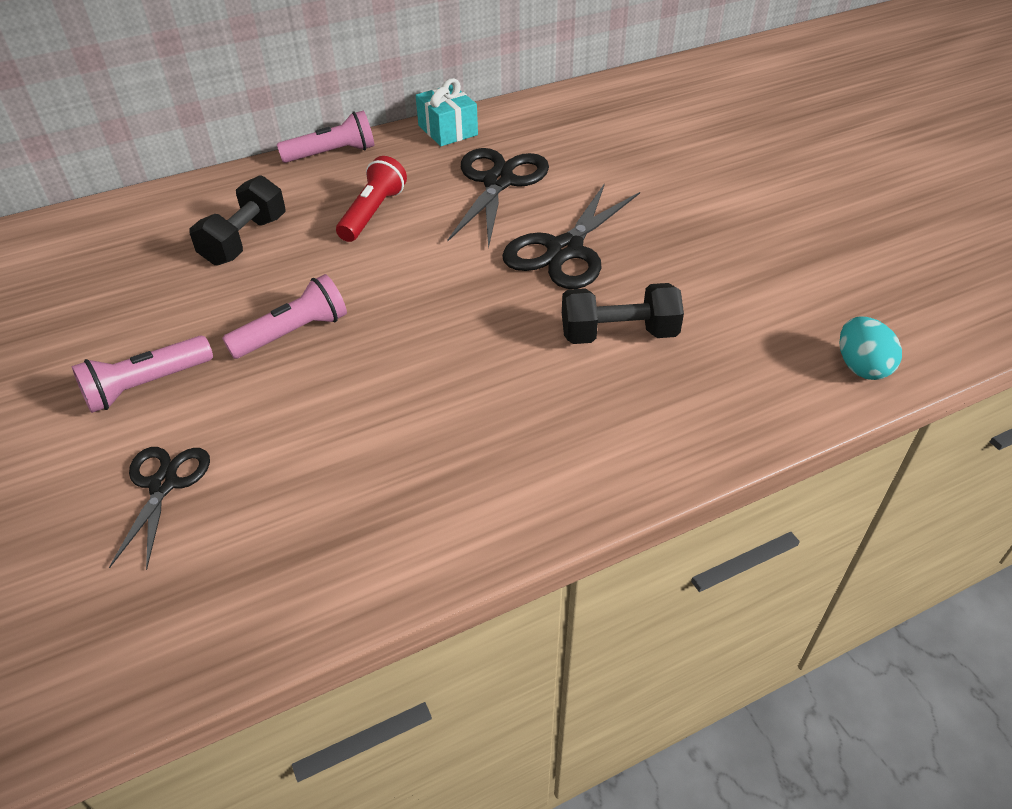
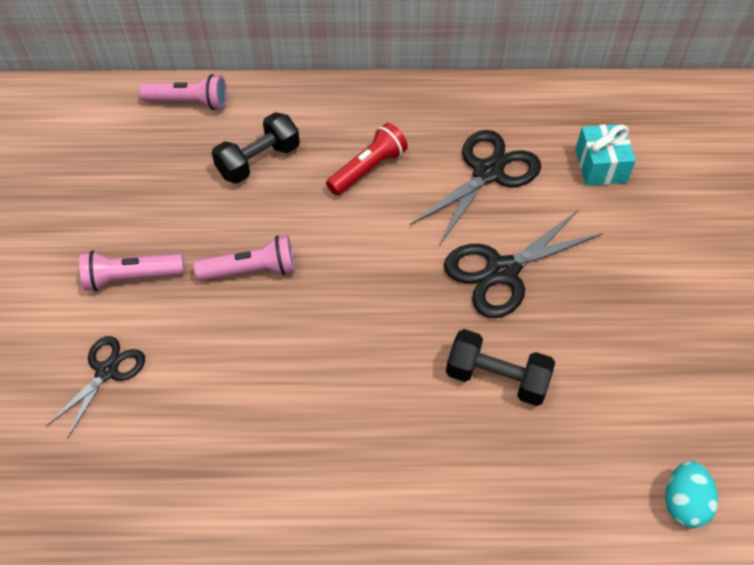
camera: 25 degrees right, 10 degrees up
pink flashlight [277,110,374,163] -> pink flashlight moved to [139,74,227,110]
turquoise gift [416,78,478,146] -> turquoise gift moved to [575,124,636,185]

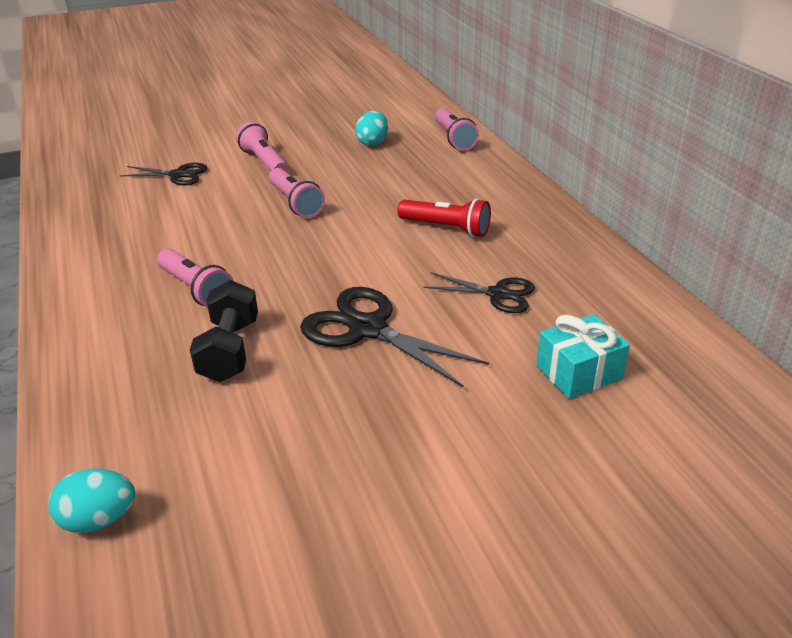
camera: 70 degrees right, 20 degrees down
black dumbbell [212,112,300,184] -> none
black scissors [410,130,541,244] -> black scissors [423,273,535,313], size x0.61
none -> pink flashlight [157,249,233,307]
none -> turquoise egg [355,111,388,146]

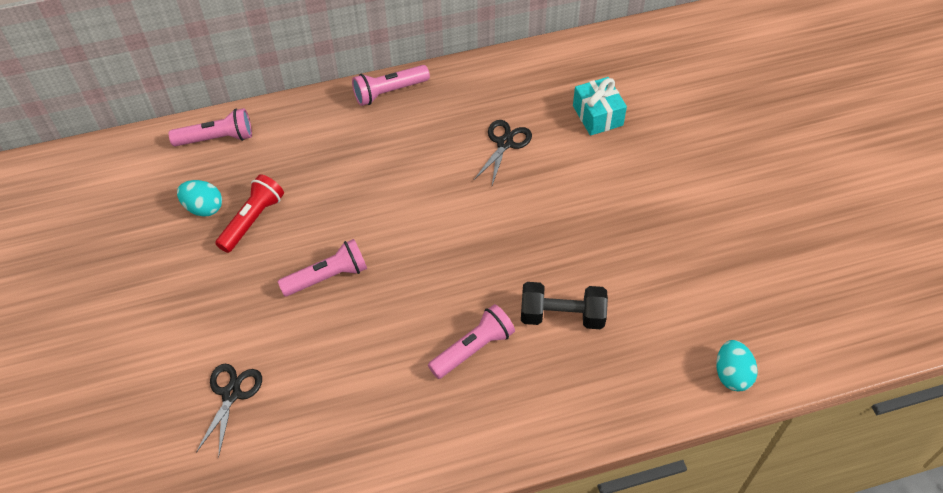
camera: 85 degrees left, 20 degrees up
pink flashlight [236,122,288,172] -> pink flashlight moved to [352,65,430,106]
black scissors [300,287,489,388] -> none
red flashlight [397,198,491,237] -> red flashlight moved to [215,174,284,253]

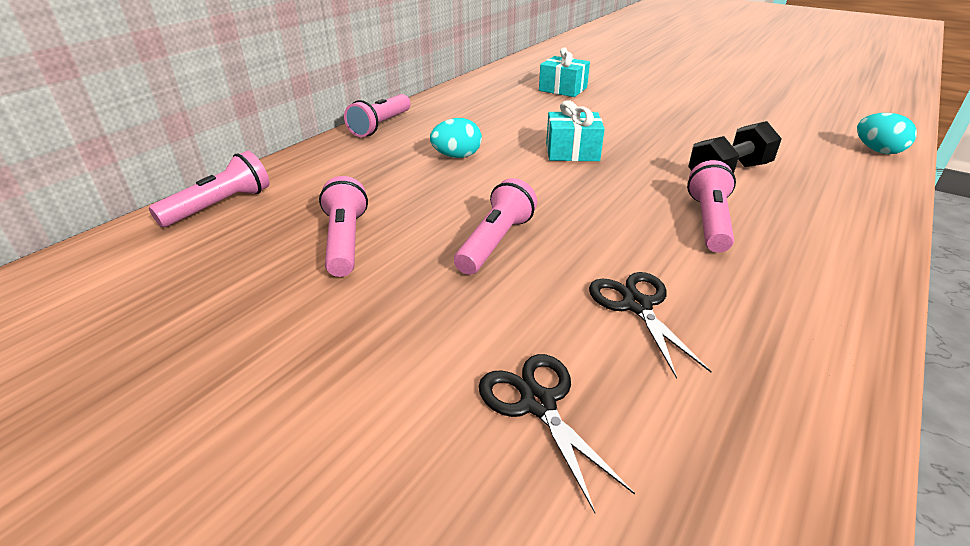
camera: 40 degrees left, 20 degrees down
turquoise egg [177,180,222,217] -> turquoise egg moved to [430,118,482,158]
red flashlight [215,174,284,253] -> pink flashlight [319,176,368,277]
black scissors [474,120,532,185] -> black scissors moved to [589,272,712,379]
none -> turquoise gift [546,100,605,161]

